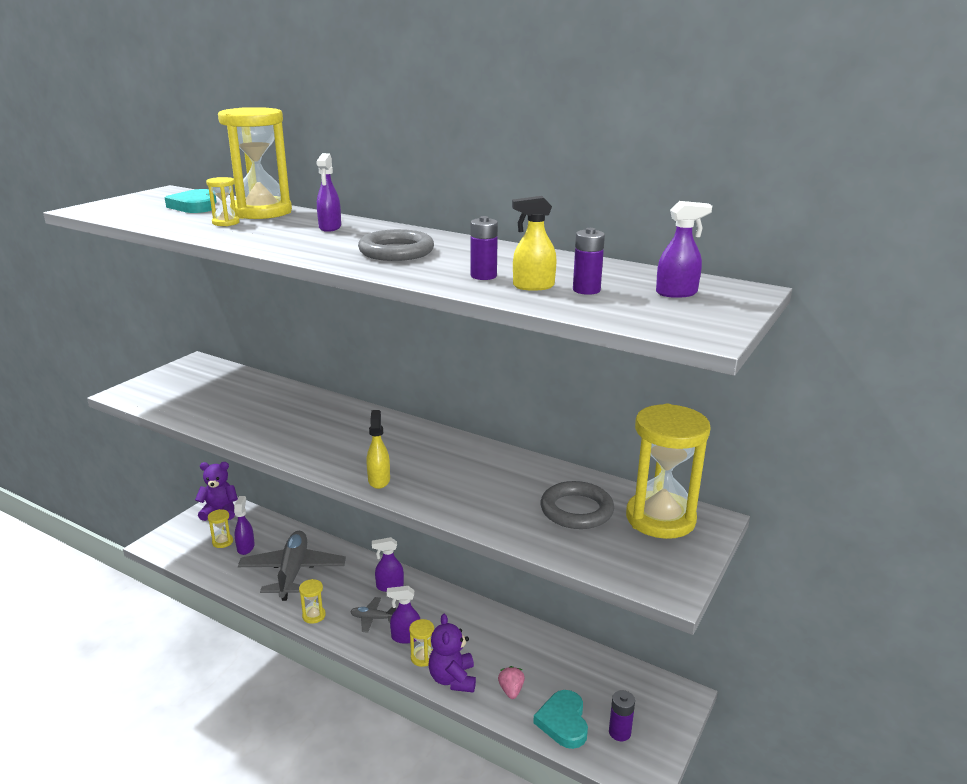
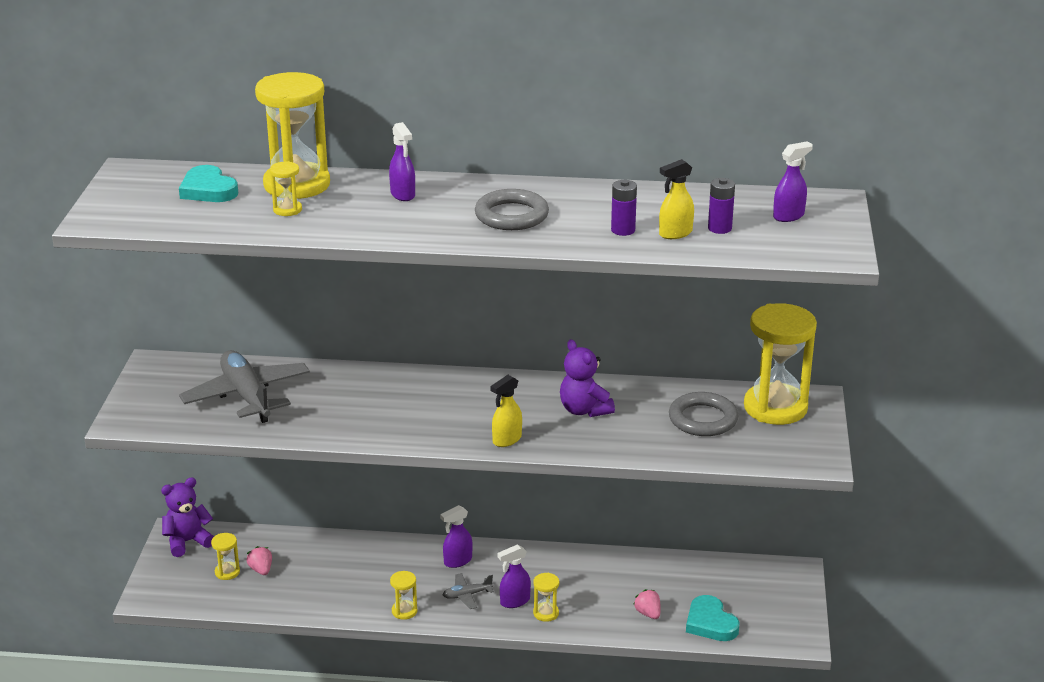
camera: 25 degrees left, 5 degrees up
purple spray bottle [234,496,255,555] -> pink strawberry [246,546,272,575]
grey plane [238,531,346,601] -> grey plane moved to [179,350,310,423]
yellow spray bottle [366,410,390,489] -> yellow spray bottle turned 105 degrees counterclockwise [491,375,522,447]
purple teddy bear [428,614,476,693] -> purple teddy bear moved to [560,339,615,417]
purple battery [609,690,635,741] -> none

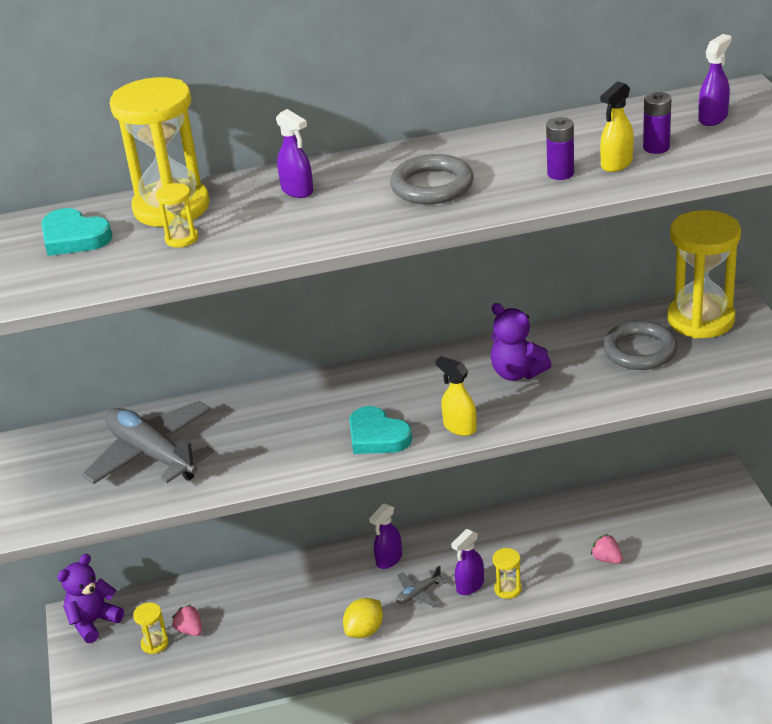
camera: 15 degrees left, 5 degrees up
yellow hourglass [390,571,417,620] -> yellow lemon [343,598,383,638]
yellow spray bottle [491,375,522,447] -> yellow spray bottle turned 105 degrees clockwise [435,356,477,436]
turquoise heart [686,595,739,641] -> turquoise heart moved to [349,406,412,454]

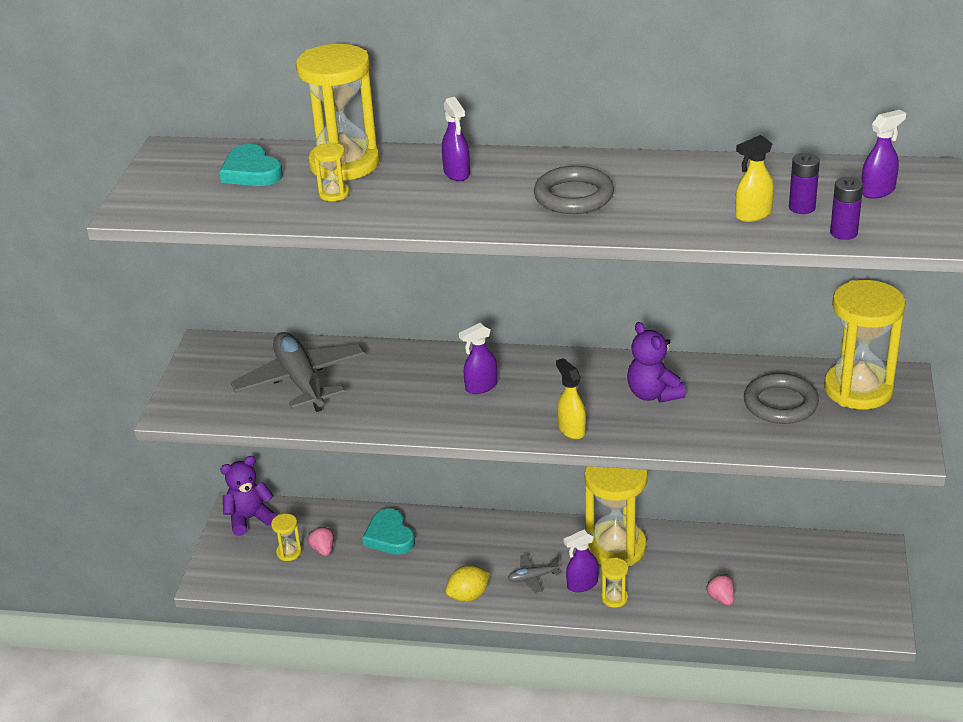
camera: 20 degrees right, 0 degrees up
turquoise heart [349,406,412,454] -> turquoise heart moved to [362,509,415,555]
purple spray bottle [369,503,402,569] -> purple spray bottle moved to [459,323,497,394]
purple battery [546,117,574,180] -> purple battery moved to [830,177,863,240]
none -> yellow hourglass [584,466,648,566]

